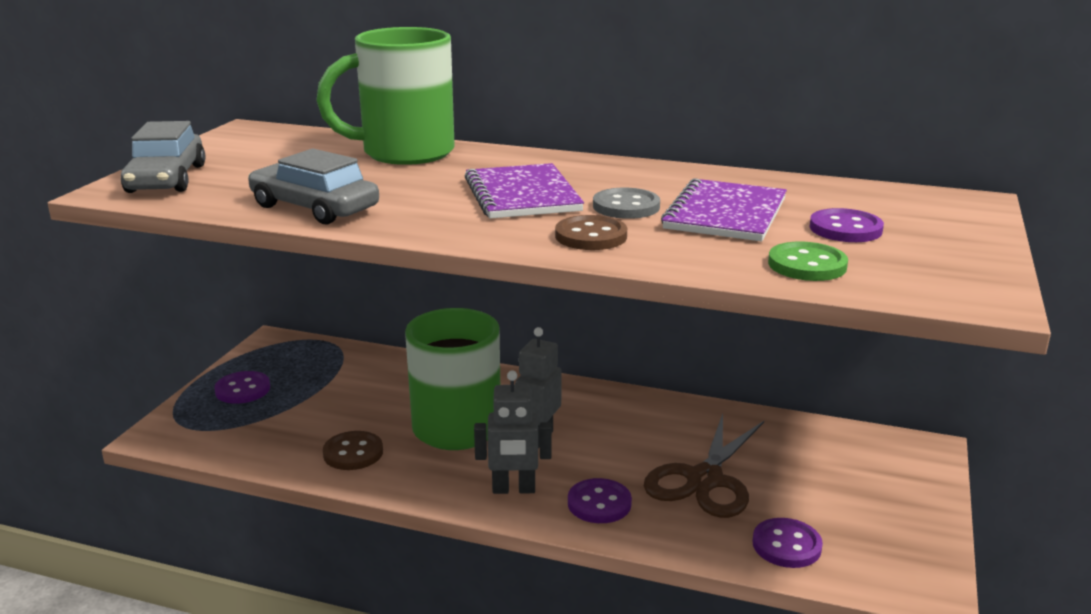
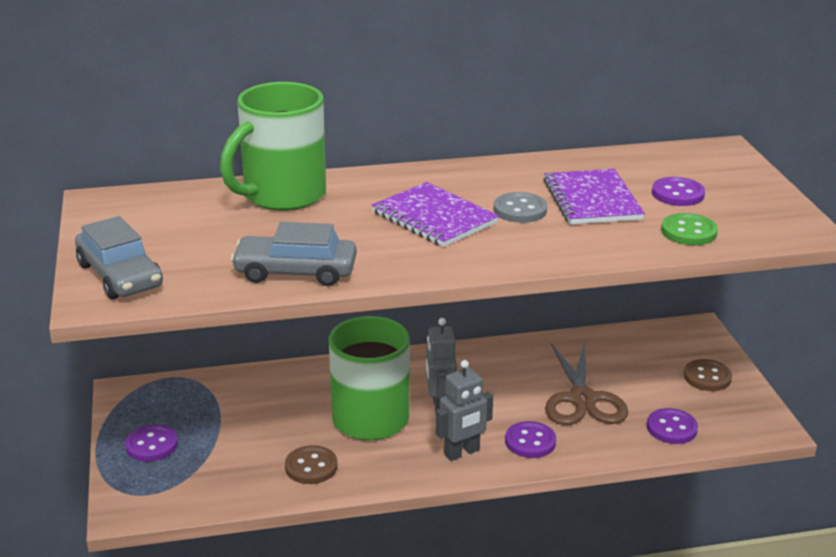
camera: 30 degrees left, 5 degrees up
brown button [555,215,627,250] -> brown button moved to [684,359,732,391]

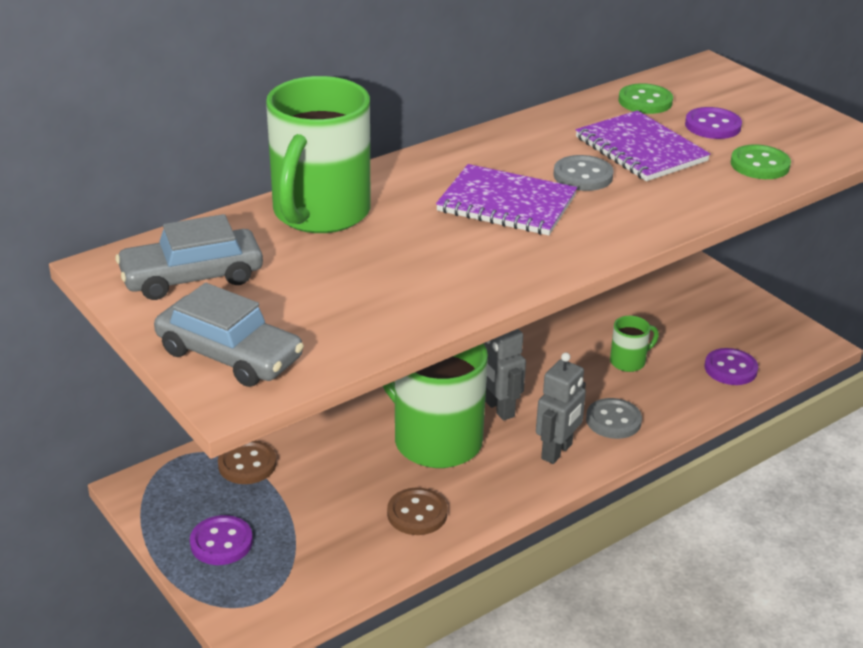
camera: 25 degrees left, 5 degrees up
grey car [231,222,357,286] -> grey car moved to [115,214,263,300]
purple button [505,421,556,458] -> grey button [586,398,642,439]
brown scissors [545,342,628,425] -> green mug [610,316,659,372]
brown button [684,359,732,391] -> brown button moved to [218,440,276,484]
none -> green button [618,83,673,114]

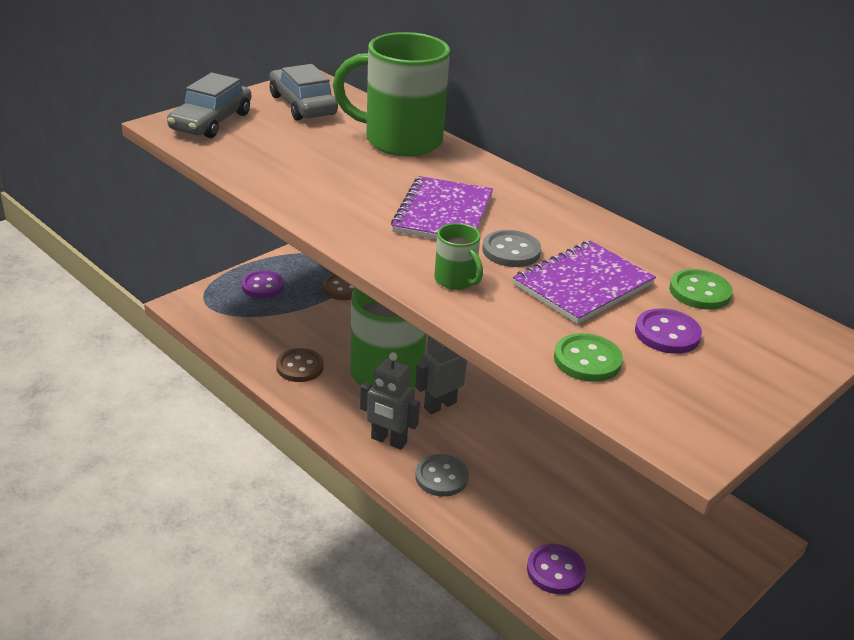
camera: 80 degrees right, 0 degrees up
green mug [610,316,659,372] -> green mug moved to [434,223,483,290]

